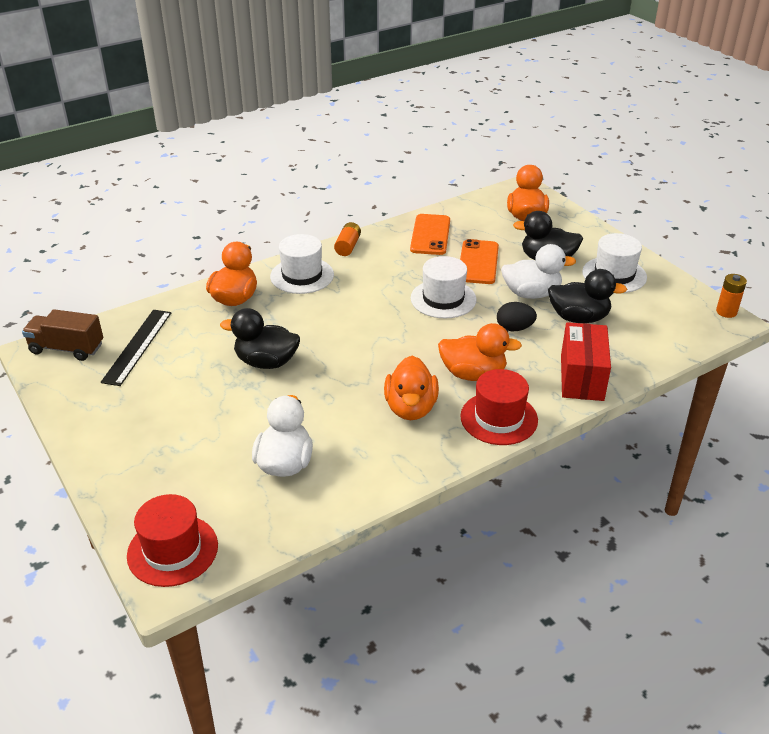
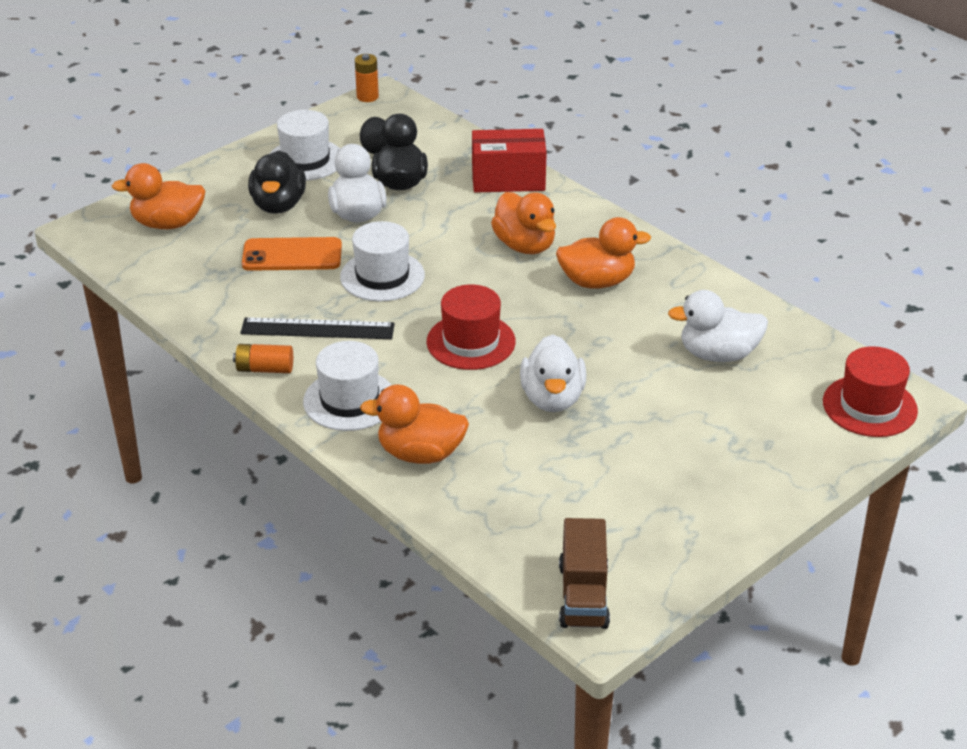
camera: 100 degrees left, 0 degrees up
black ruler [101,310,171,386] -> black ruler moved to [240,317,395,339]
black duck [220,308,300,369] -> white duck [520,334,586,412]
orange phone [410,214,450,255] -> none
orange duck [438,323,522,381] -> orange duck turned 150 degrees clockwise [491,192,556,254]
red hat [460,369,538,445] -> red hat moved to [427,285,516,370]
black egg [497,302,537,331] -> black egg moved to [360,117,387,154]

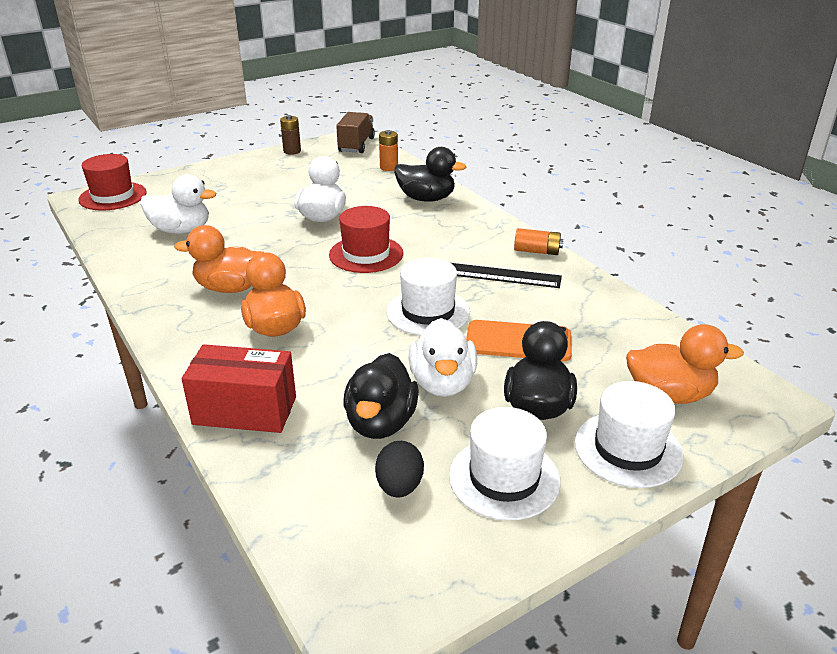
camera: 170 degrees left, 5 degrees down
white hat [303,341,391,431] -> white hat moved to [575,381,684,488]
orange battery [355,54,379,102] -> orange battery moved to [379,130,398,171]
orange duck [360,385,469,464] -> black duck [394,147,466,202]
none -> brown battery [280,115,301,155]

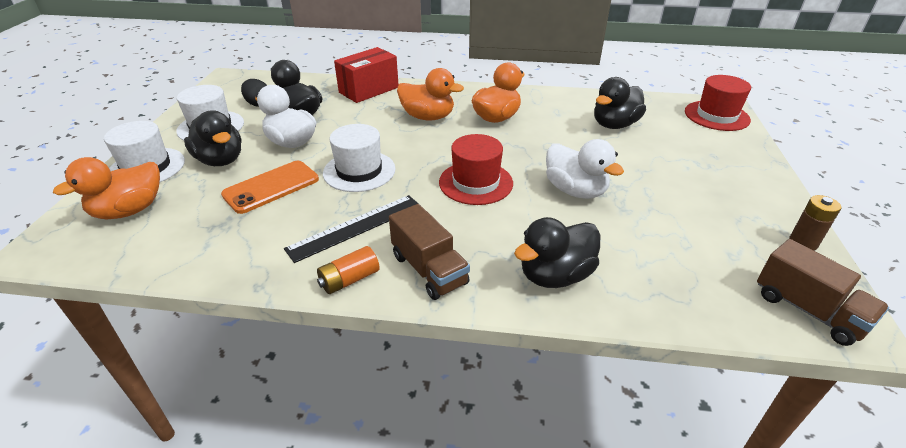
camera: 130 degrees right, 5 degrees up
white duck [140,174,216,234] -> black duck [594,77,646,129]
orange battery [379,130,398,171] -> none
none -> brown truck [389,204,470,300]

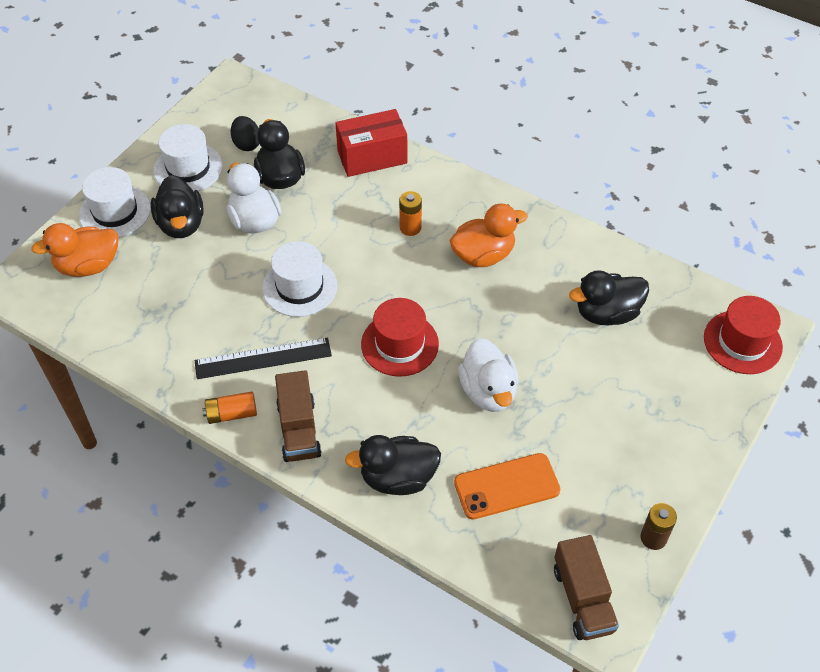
camera: 25 degrees right, 15 degrees up
orange phone [221,161,319,214] -> orange phone moved to [454,453,560,520]
orange duck [397,68,464,120] -> orange battery [399,191,422,236]

